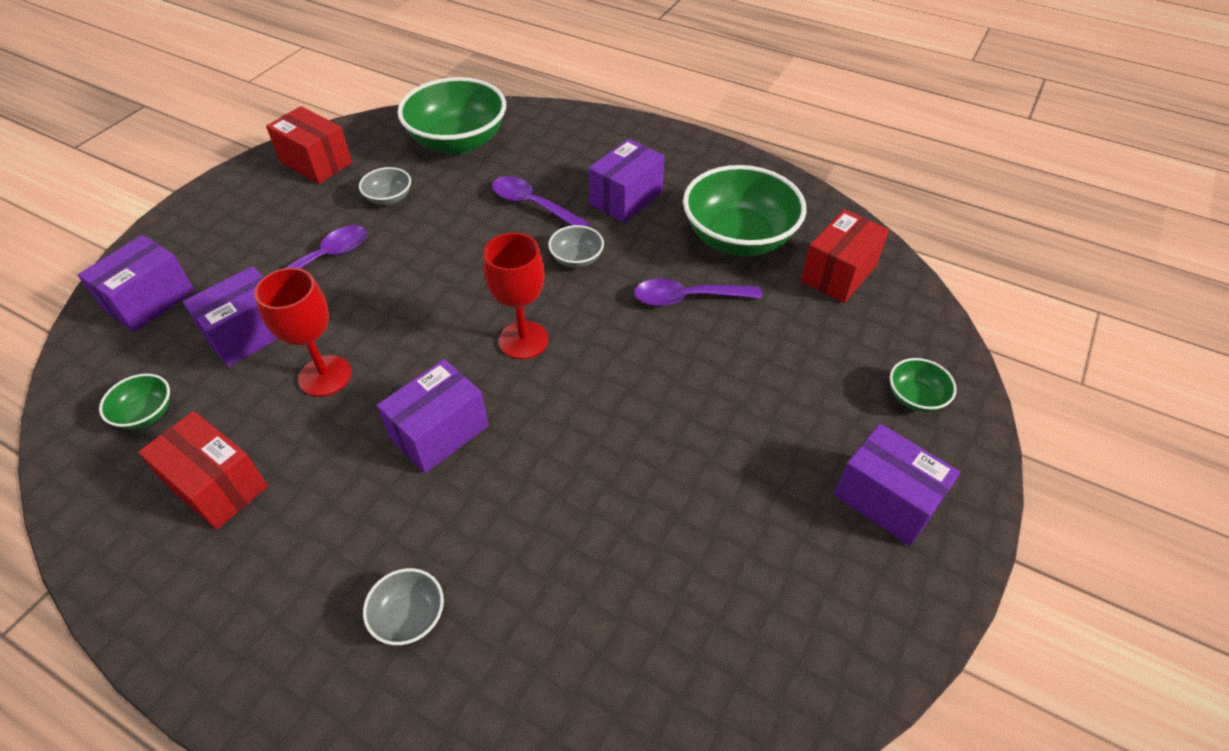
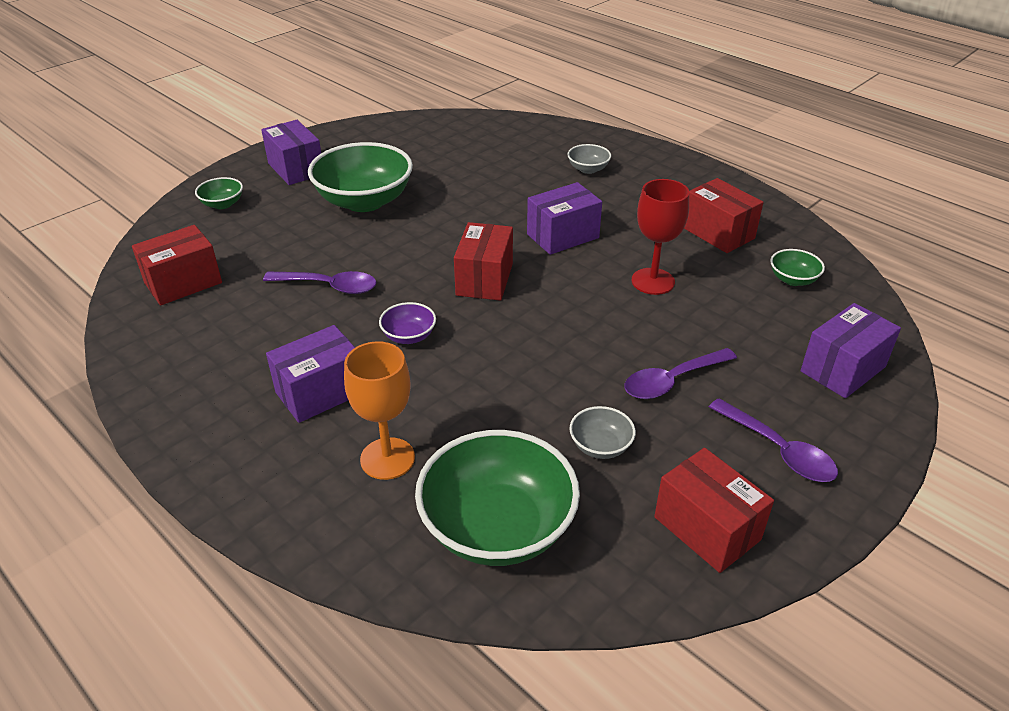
camera: 165 degrees left, 10 degrees down
purple box [183,266,278,367] -> none
red goblet [483,233,549,359] -> red box [454,222,513,301]
purple spoon [492,176,590,227] -> purple spoon moved to [709,398,838,482]
grey bowl [548,225,604,268] -> purple bowl [379,302,436,344]
green bowl [683,165,806,256] -> green bowl moved to [308,142,413,212]
none -> orange goblet [344,341,415,480]

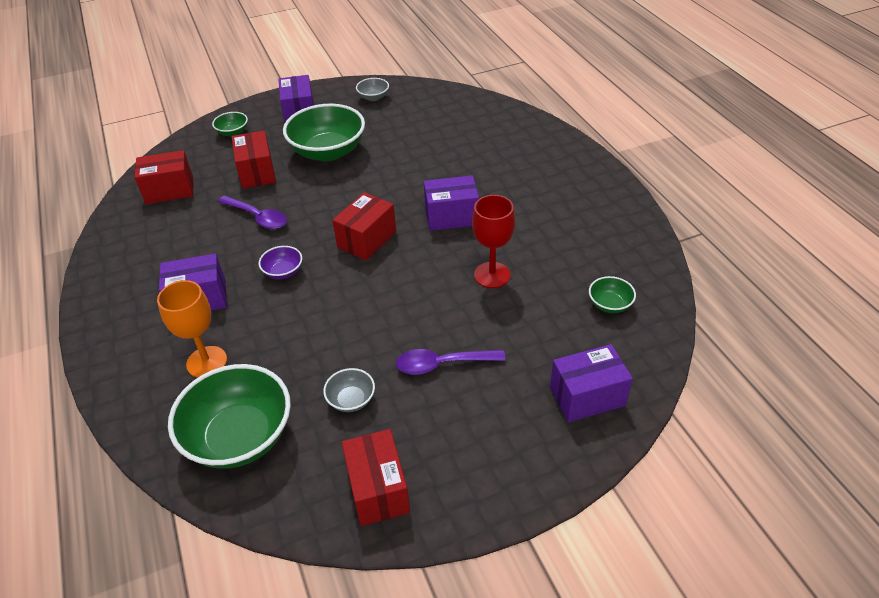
camera: 25 degrees right, 5 degrees up
grey bowl [567,144,611,174] -> grey bowl moved to [356,78,389,101]
red box [684,178,763,253] -> red box moved to [232,130,276,189]
purple spoon [709,398,838,482] -> none

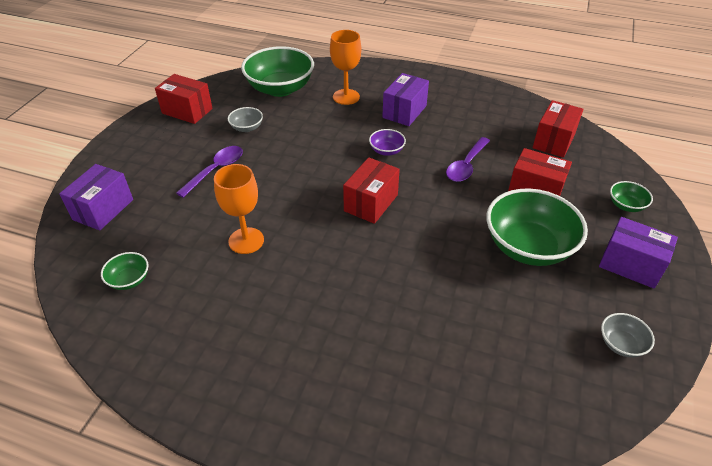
camera: 130 degrees right, 0 degrees up
purple spoon [218,195,287,229] -> purple spoon turned 45 degrees counterclockwise [446,137,490,182]
red box [332,192,396,260] -> red box turned 45 degrees clockwise [343,157,400,224]
purple box [424,175,479,231] -> none
red goblet [472,195,515,288] -> orange goblet [214,164,264,254]

